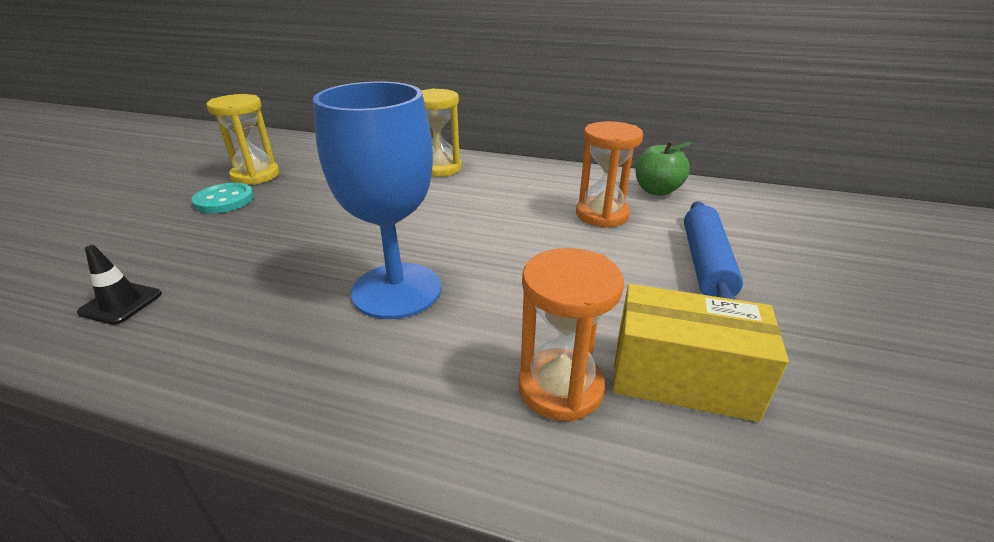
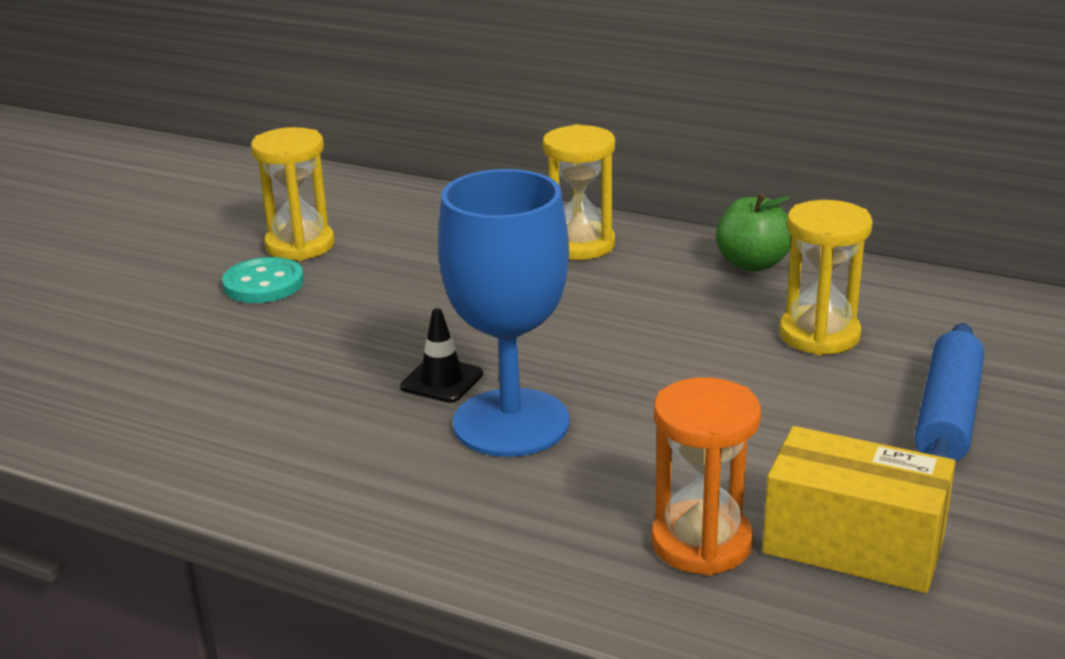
camera: 10 degrees right, 5 degrees down
black traffic cone [77,245,162,325] -> black traffic cone moved to [400,308,483,403]
orange hourglass [576,121,643,228] -> yellow hourglass [779,200,873,355]
green apple [635,141,692,196] -> green apple moved to [716,193,792,272]

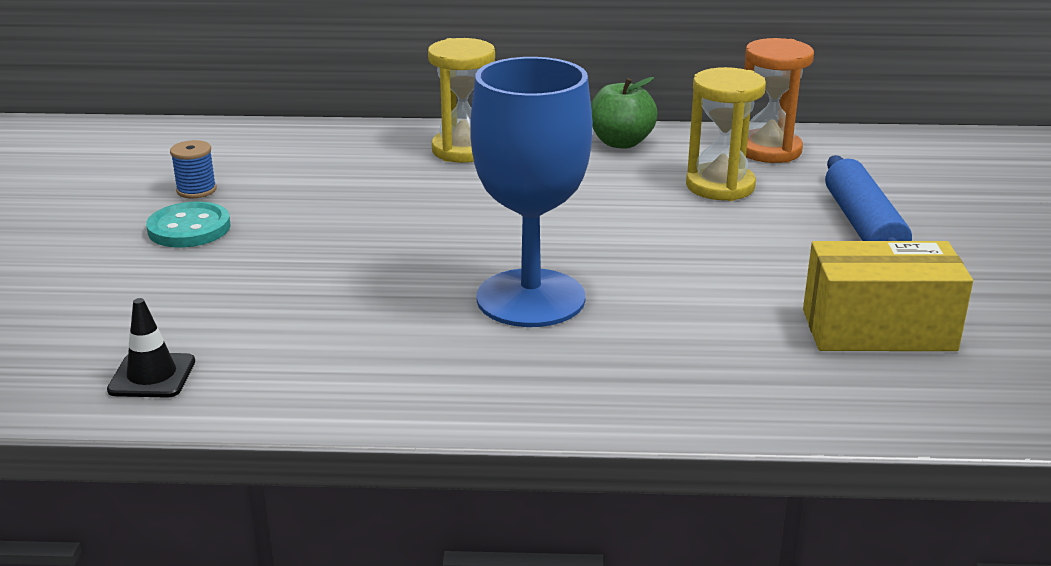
camera: 25 degrees left, 0 degrees up
yellow hourglass [251,127,334,261] -> blue spool [170,140,217,198]
black traffic cone [400,308,483,403] -> black traffic cone moved to [107,298,195,398]
orange hourglass [652,377,761,576] -> orange hourglass moved to [744,38,814,163]

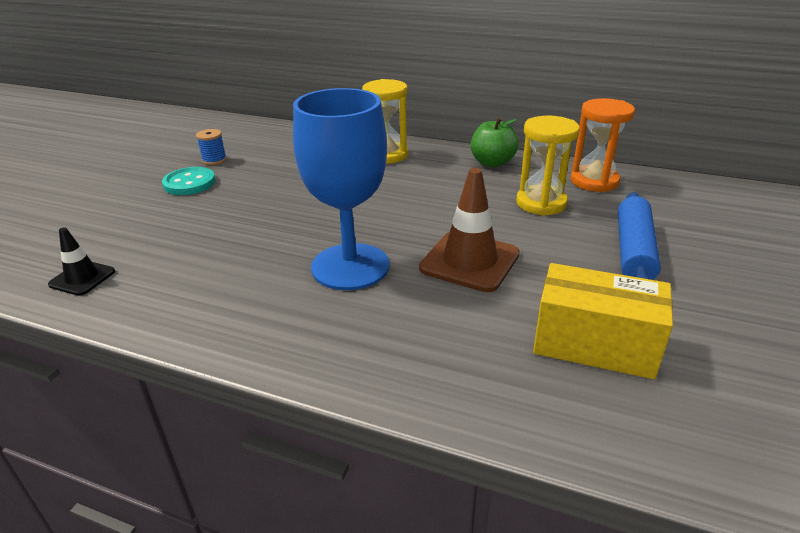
camera: 20 degrees right, 5 degrees up
none -> brown traffic cone [419,168,520,292]

